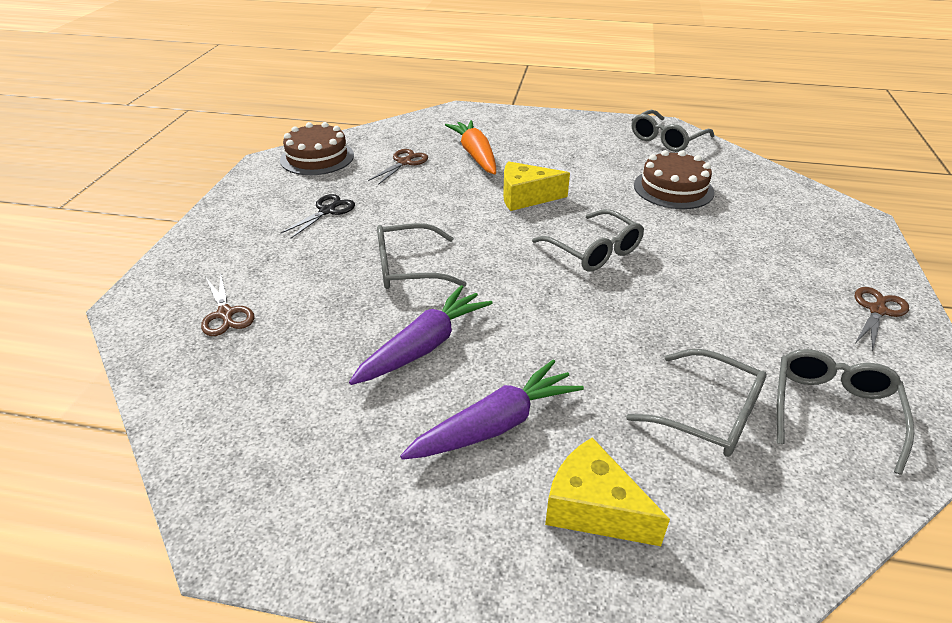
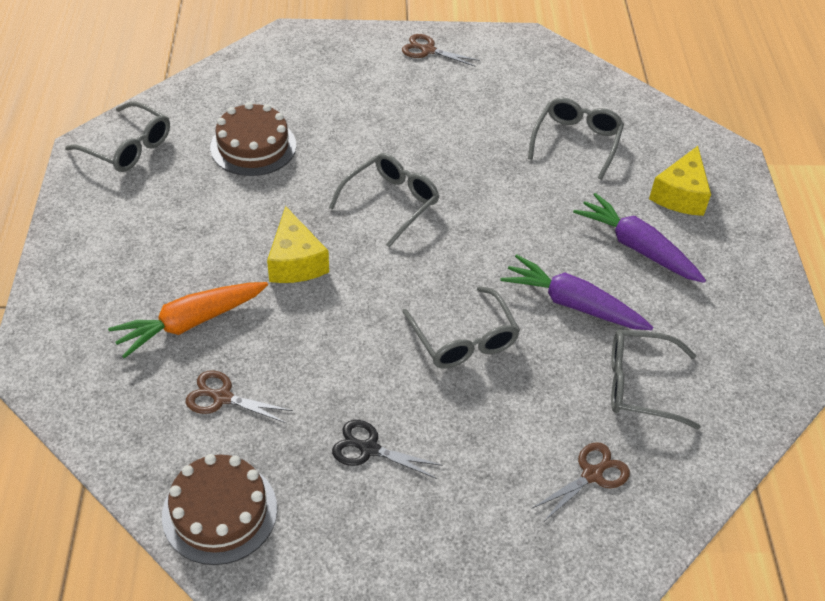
camera: 105 degrees left, 10 degrees up
grey glasses [777,349,914,475] -> grey glasses moved to [611,329,701,429]

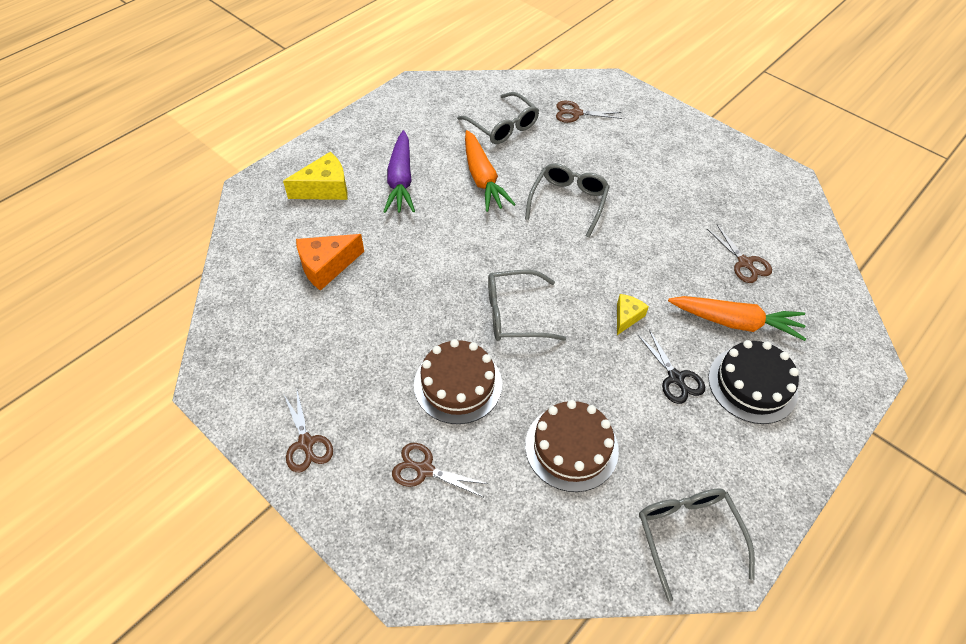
camera: 135 degrees left, 5 degrees up
brown cake [162,454,277,565] -> brown cake moved to [414,339,502,424]
yellow cheese [267,206,329,283] -> yellow cheese [617,294,649,335], size x0.59
black scissors [332,420,443,479] -> black scissors moved to [638,330,705,404]
purple carrot [501,254,653,330] -> orange carrot [465,130,516,212]
grey glasses [528,98,624,180] -> orange cheese [296,234,364,291]
none -> brown scissors [392,443,488,497]
none -> black cake [708,340,799,424]

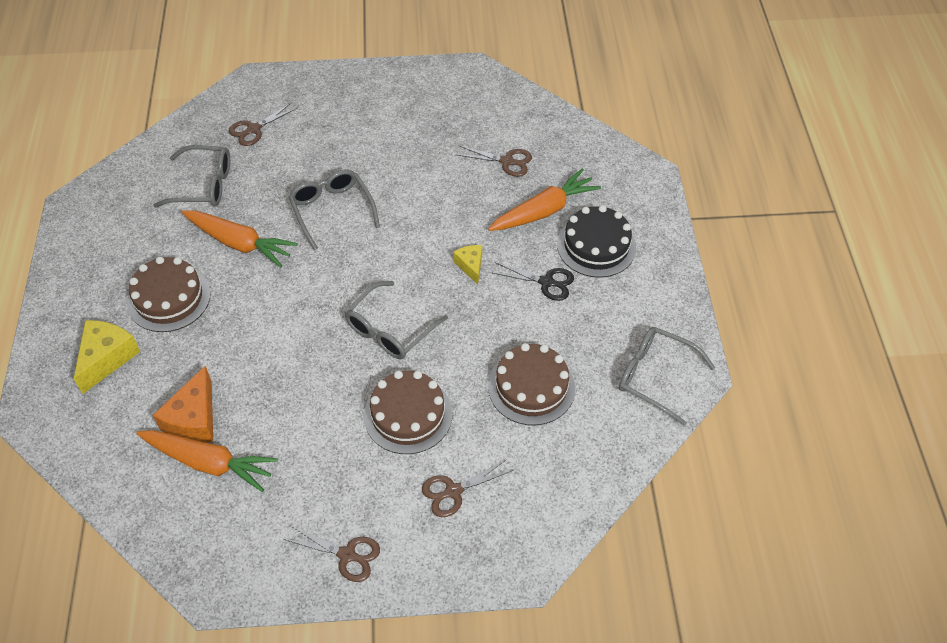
camera: 45 degrees left, 0 degrees up
purple carrot [383,130,415,213] -> brown cake [127,257,211,332]
none -> orange carrot [136,430,278,492]

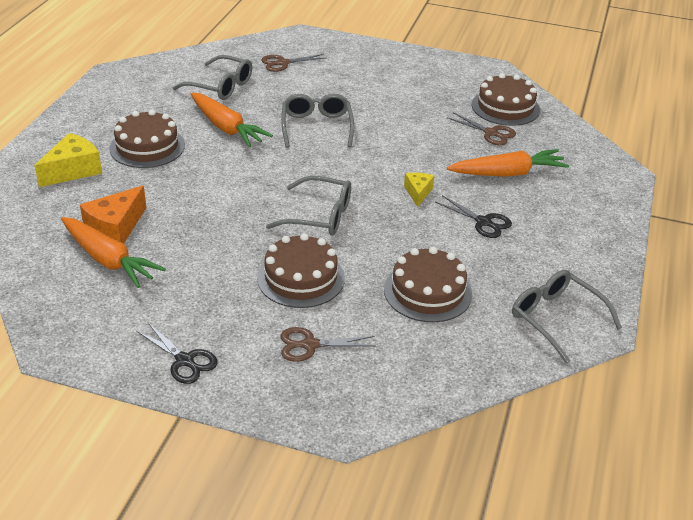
camera: 20 degrees right, 15 degrees down
brown scissors [284,526,380,582] -> black scissors [137,323,218,384]
grey glasses [344,281,448,359] -> grey glasses turned 135 degrees counterclockwise [266,176,351,236]
black cake [557,205,636,278] -> none
none -> brown cake [472,73,540,126]

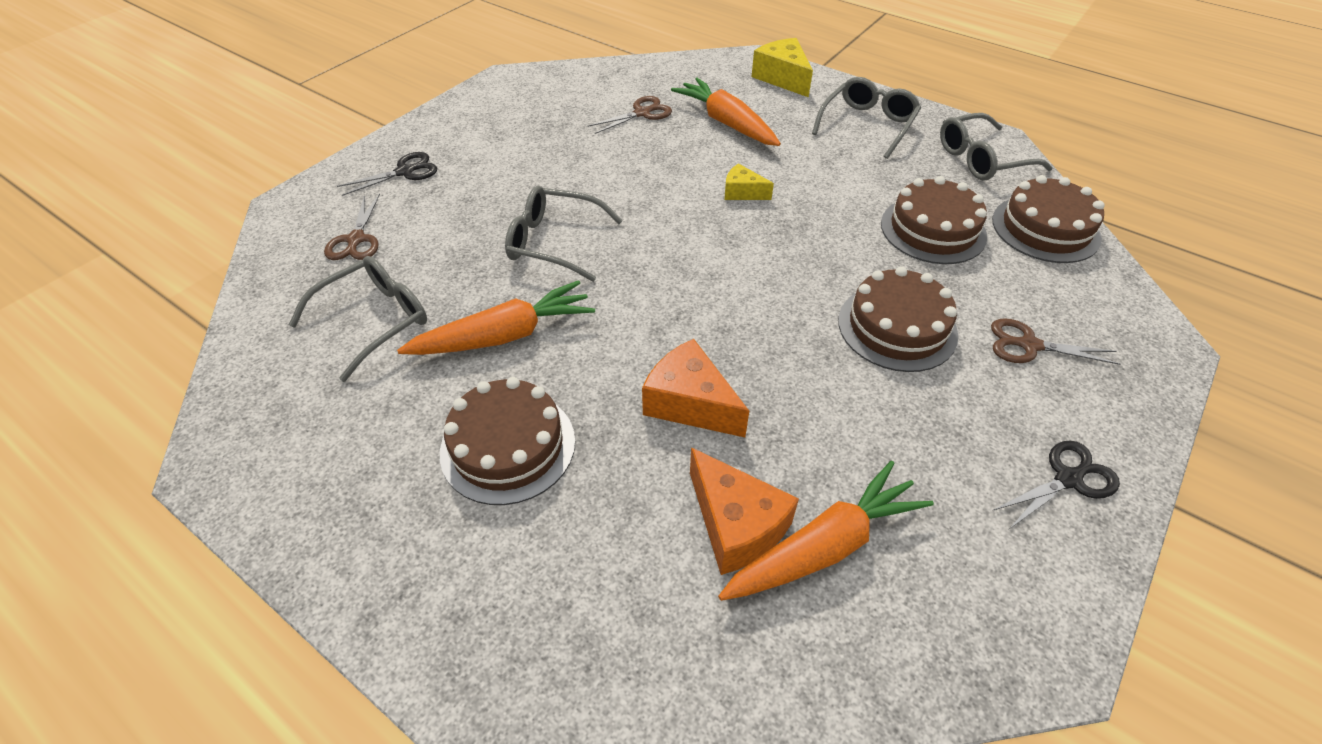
camera: 70 degrees left, 10 degrees up
yellow cheese [34,133,102,187] -> yellow cheese moved to [752,38,813,97]
grey glasses [266,176,351,236] -> grey glasses moved to [812,77,921,159]
brown scissors [280,327,376,362] -> brown scissors turned 90 degrees clockwise [991,318,1120,365]
black scissors [435,195,512,238] -> black scissors moved to [337,152,437,196]
orange carrot [447,149,569,177] -> orange carrot turned 45 degrees counterclockwise [671,78,781,146]
brown cake [472,73,540,126] -> brown cake moved to [992,175,1105,263]
none -> orange cheese [642,339,749,437]

